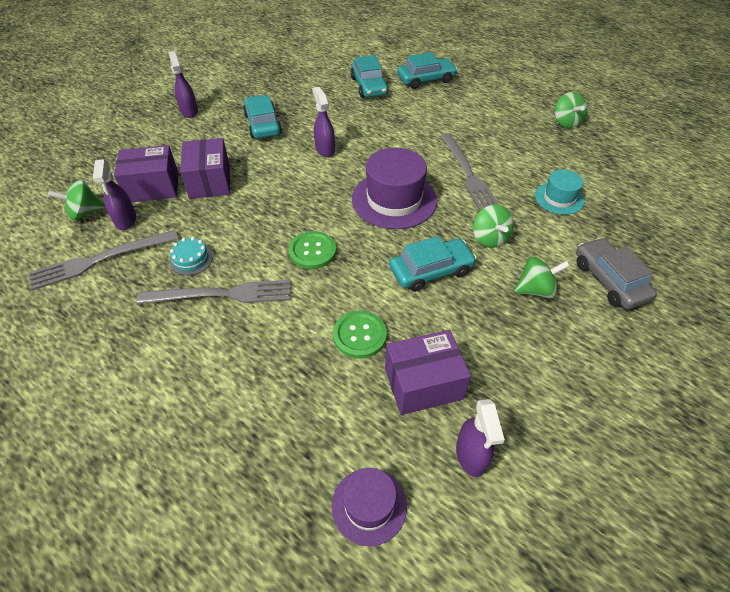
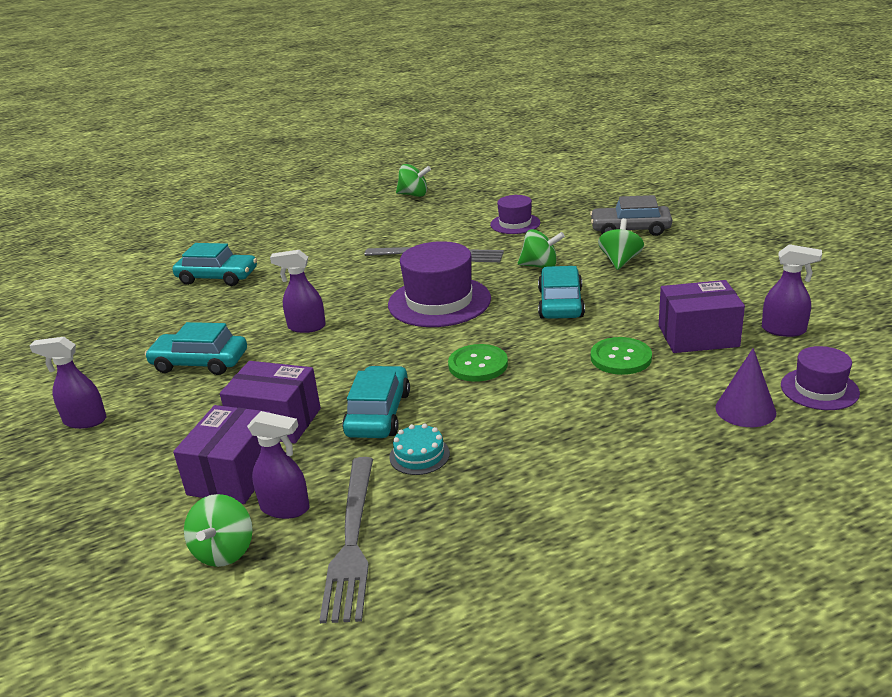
camera: 60 degrees left, 20 degrees down
grey fork [137,280,291,304] -> none
purple box [385,330,471,415] -> purple box turned 75 degrees clockwise [659,280,745,353]
turquoise car [397,52,457,89] -> turquoise car moved to [342,366,410,438]
turquoise hat [535,169,584,215] -> purple hat [490,195,540,234]
none -> purple cone [715,348,776,427]

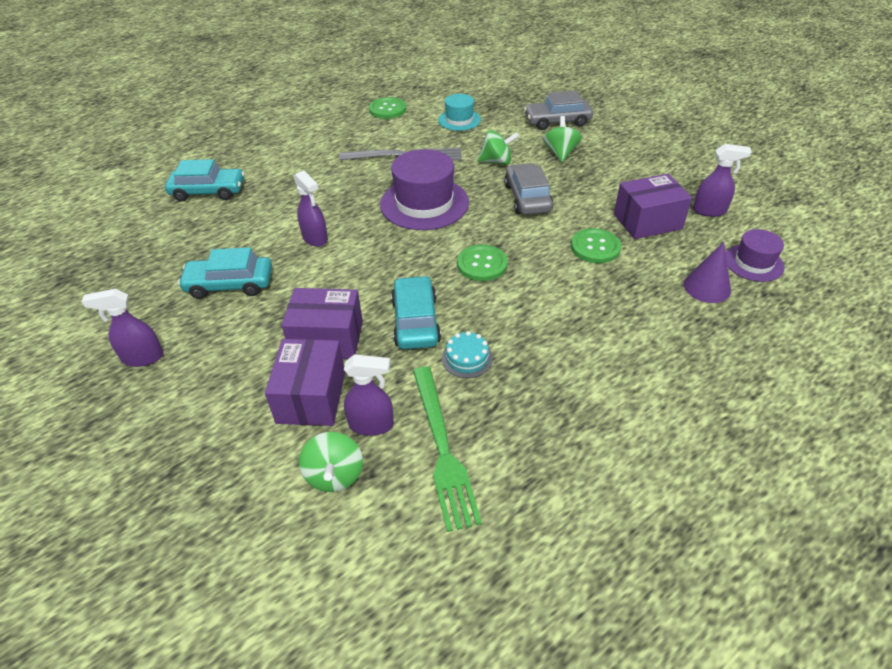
camera: 15 degrees left, 15 degrees up
purple spray bottle [270,250,326,333] -> purple spray bottle turned 120 degrees counterclockwise [294,170,328,247]
grey fork [319,457,373,623] -> green fork [413,367,482,532]
green spinning top [396,164,431,197] -> none
purple hat [490,195,540,234] -> turquoise hat [438,94,481,131]
turquoise car [538,266,585,319] -> grey car [504,163,554,215]
none -> green button [369,97,406,119]

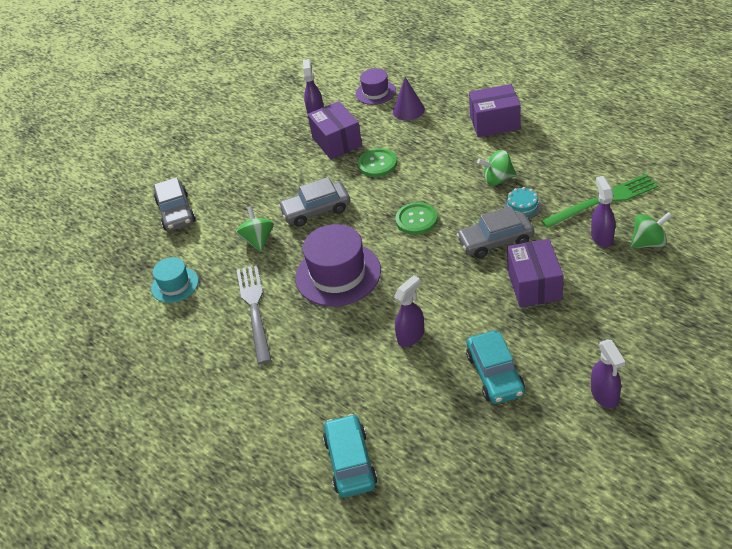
camera: 95 degrees left, 0 degrees up
purple box [265,339,345,426] -> purple box moved to [469,84,521,137]
green button [369,97,406,119] -> none
turquoise car [391,276,441,349] -> grey car [456,206,534,258]
green spinning top [543,116,582,162] -> green spinning top moved to [477,150,517,186]

